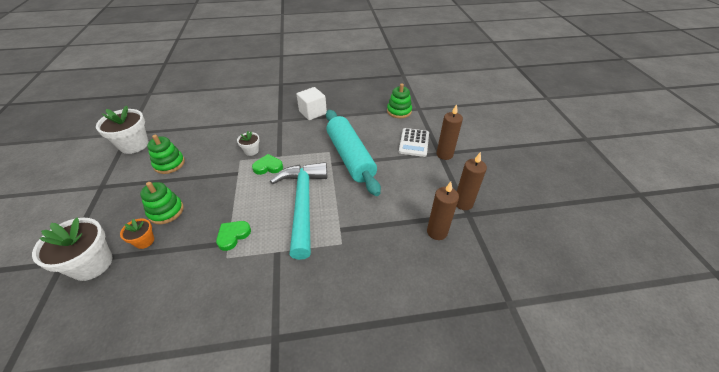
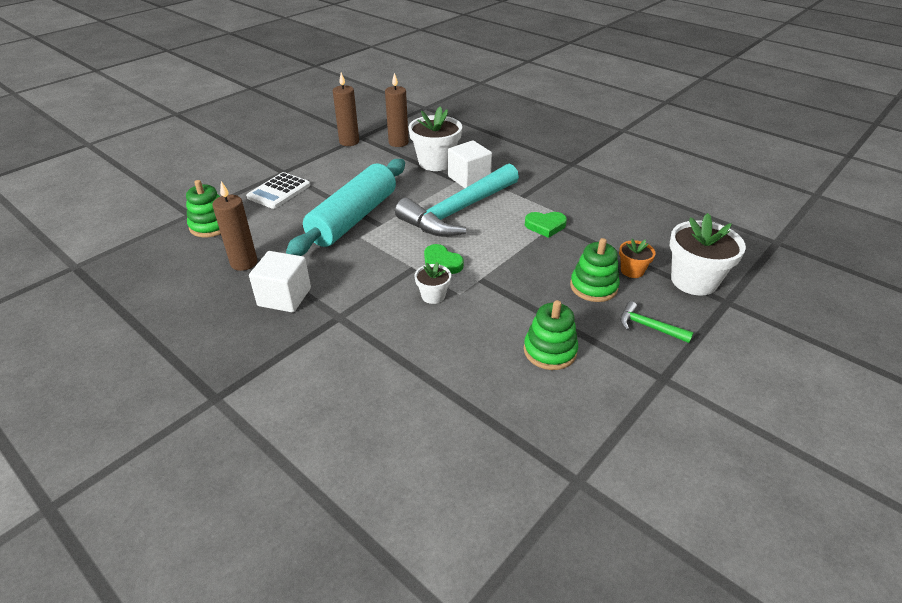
camera: 130 degrees left, 5 degrees down
white flower pot [96,105,149,154] -> white flower pot moved to [408,107,462,171]
white calculator [399,128,429,157] -> white calculator turned 150 degrees clockwise [246,172,310,209]
brown candle [437,104,463,160] -> brown candle moved to [212,181,257,271]
none -> white cube [448,140,492,188]
none -> green hammer [620,301,694,343]

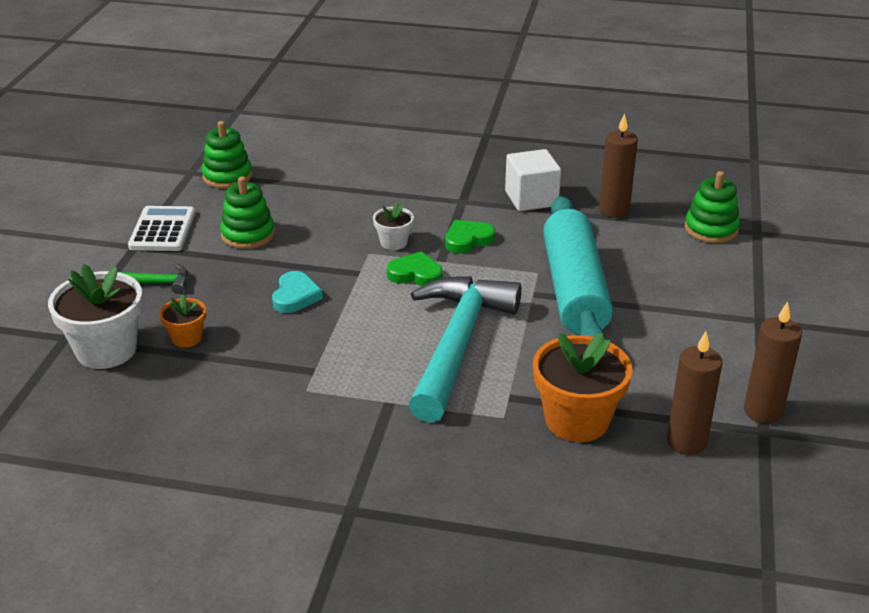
camera: 150 degrees right, 5 degrees down
white calculator [246,172,310,209] -> white calculator moved to [128,206,195,251]
white flower pot [408,107,462,171] -> orange flower pot [533,333,633,442]
white cube [448,140,492,188] -> none
green heart [525,212,567,238] -> green heart moved to [445,220,495,253]
green stacking toy [570,238,620,302] -> green stacking toy moved to [202,121,252,189]
none -> turquoise heart [272,271,323,313]

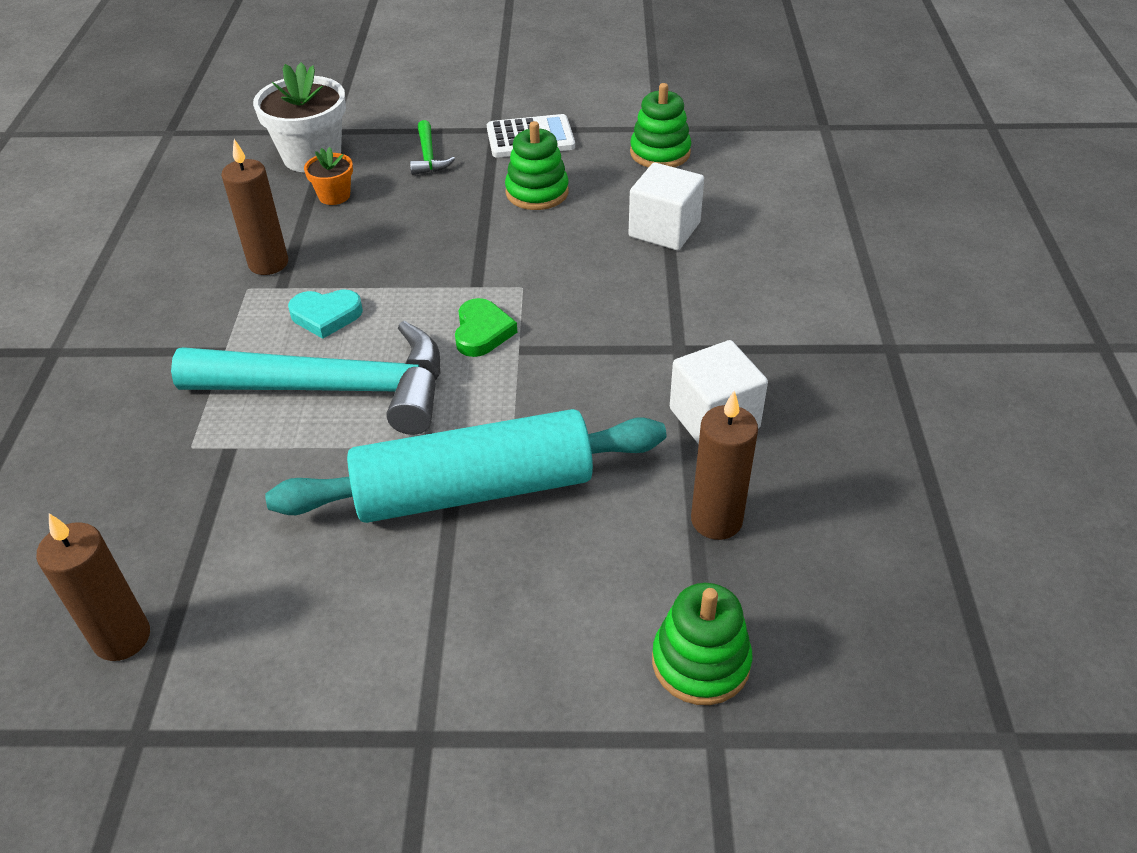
camera: 80 degrees right, 10 degrees up
turquoise heart [272,271,323,313] -> turquoise heart moved to [288,289,363,339]
white flower pot [373,203,414,250] -> none
green heart [445,220,495,253] -> none
orange flower pot [533,333,633,442] -> none
brown candle [744,301,802,423] -> brown candle moved to [221,139,288,275]
none -> white cube [629,163,704,250]

